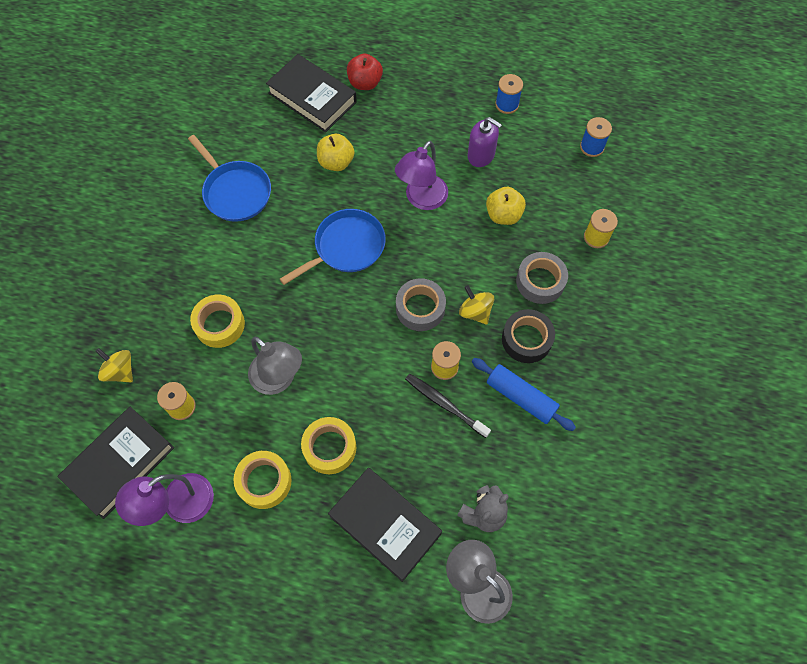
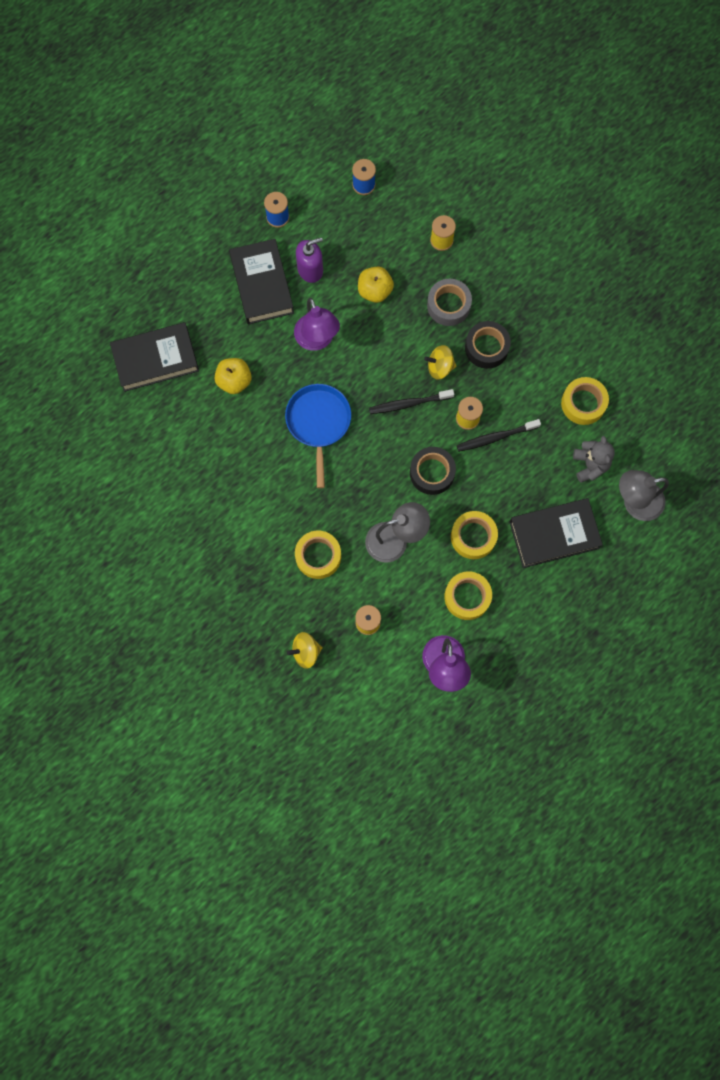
camera: 55 degrees left, 10 degrees up
black book [57,407,174,519] -> black book moved to [229,239,294,324]
blue pan [188,135,271,222] -> none
red apple [347,53,383,90] -> none
grey tape [396,278,446,331] -> black toothbrush [369,389,454,414]
blue rolling pin [472,358,576,431] -> none
none -> black tape [410,447,456,495]
none -> yellow tape [561,377,609,425]

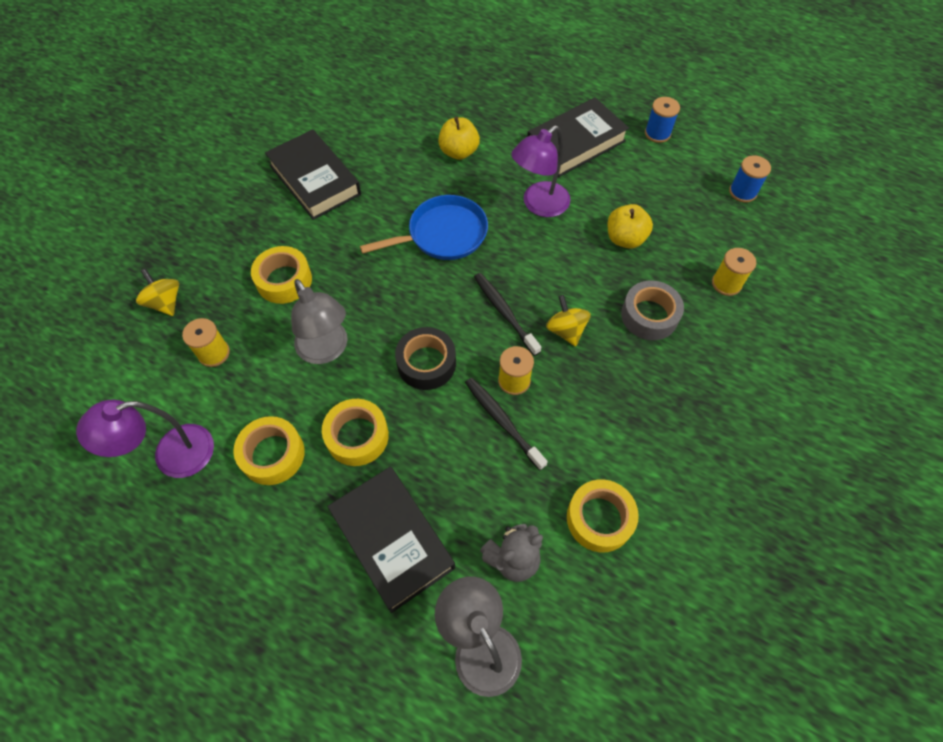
camera: 70 degrees right, 15 degrees down
black book [110,322,199,392] -> black book moved to [265,129,361,220]
purple soap dispenser [296,237,323,283] -> none
black tape [465,321,511,369] -> none

